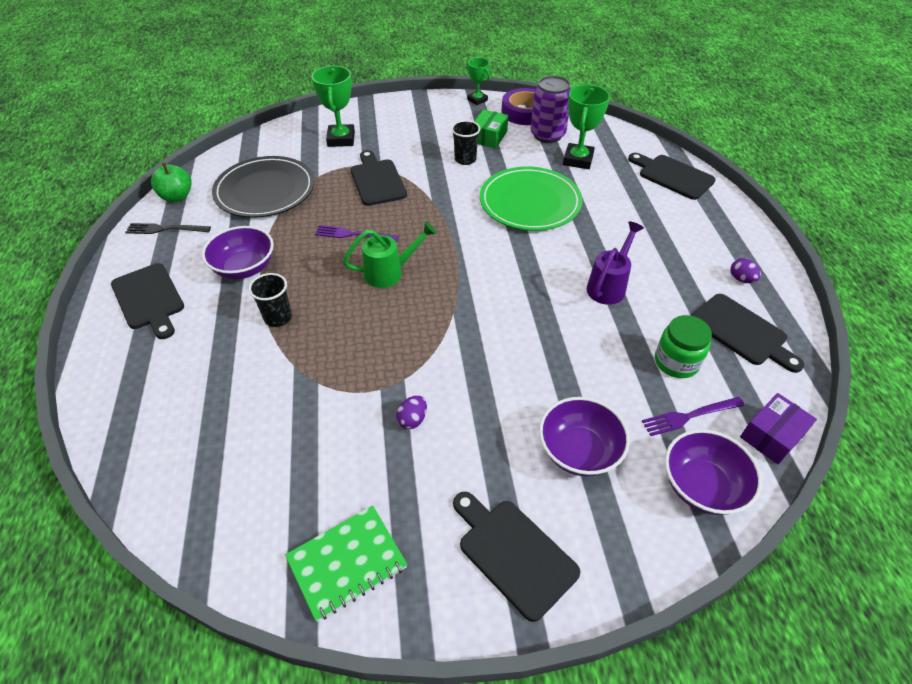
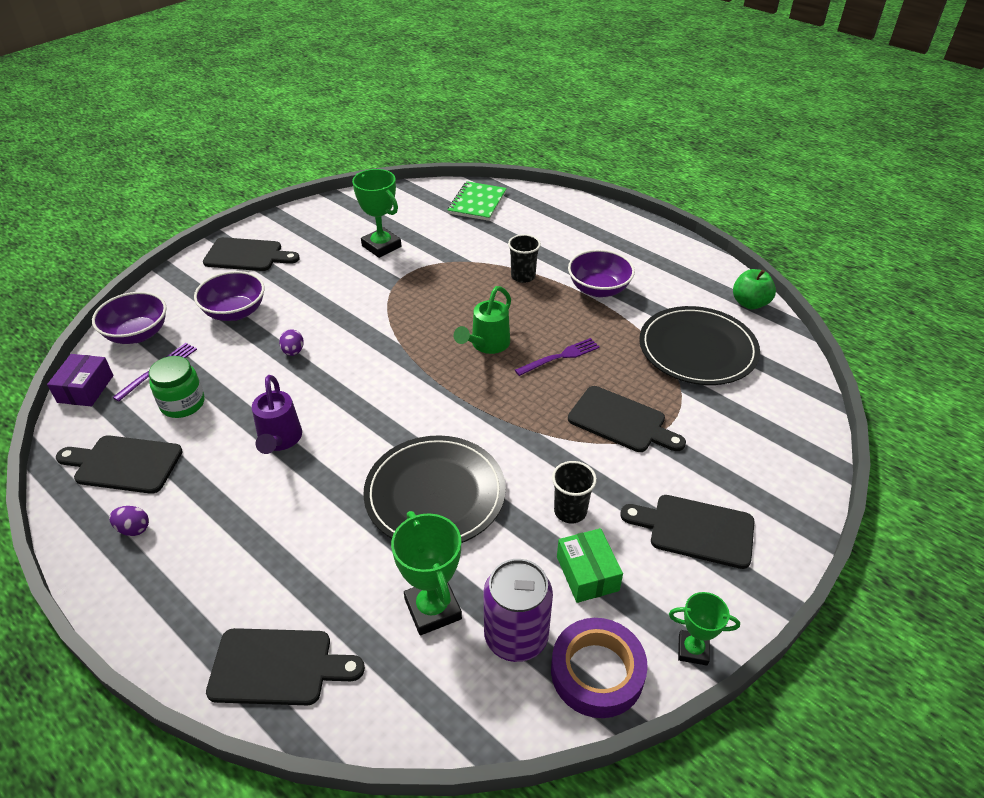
camera: 140 degrees right, 5 degrees down
black cutting board [111,263,184,339] -> black cutting board moved to [620,495,755,569]
black fork [125,223,211,234] -> none
green notebook [285,505,407,622] -> green notebook moved to [448,181,507,221]
green trophy [311,66,355,147] -> green trophy moved to [352,169,401,258]
purple egg [396,395,427,429] -> purple egg moved to [279,329,304,356]
green plate [480,167,582,231] -> black plate [363,435,506,543]

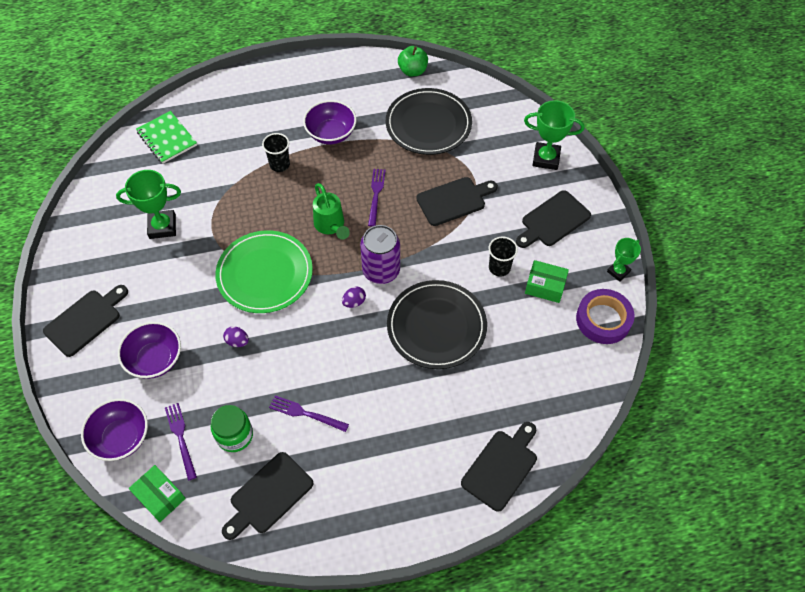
camera: 55 degrees left, 15 degrees up
purple box [47,354,113,406] -> green box [129,465,186,522]
purple egg [109,506,149,536] -> purple egg moved to [342,287,366,308]
purple watering can [252,375,302,454] -> none
green trophy [391,511,462,635] -> green trophy moved to [524,100,584,170]
purple can [483,559,553,662] -> purple can moved to [360,225,400,284]
none -> green plate [215,230,313,313]
none -> purple fork [269,395,349,432]

